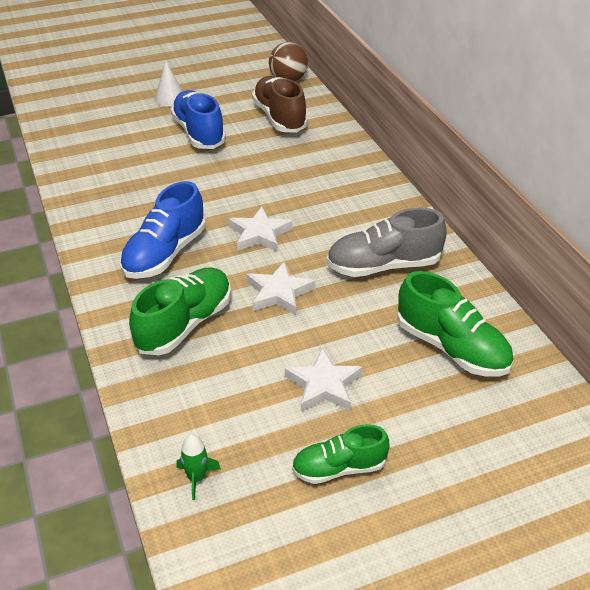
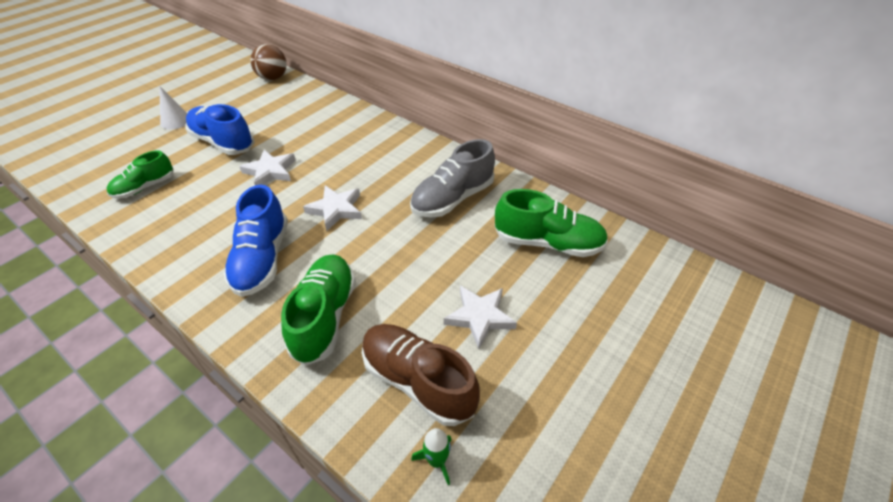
camera: 30 degrees left, 5 degrees up
white star [247,261,315,315] -> white star moved to [239,150,296,185]
brown shoe [252,76,308,133] -> brown shoe moved to [362,324,480,426]
green shoe [292,424,390,484] -> green shoe moved to [107,150,174,199]

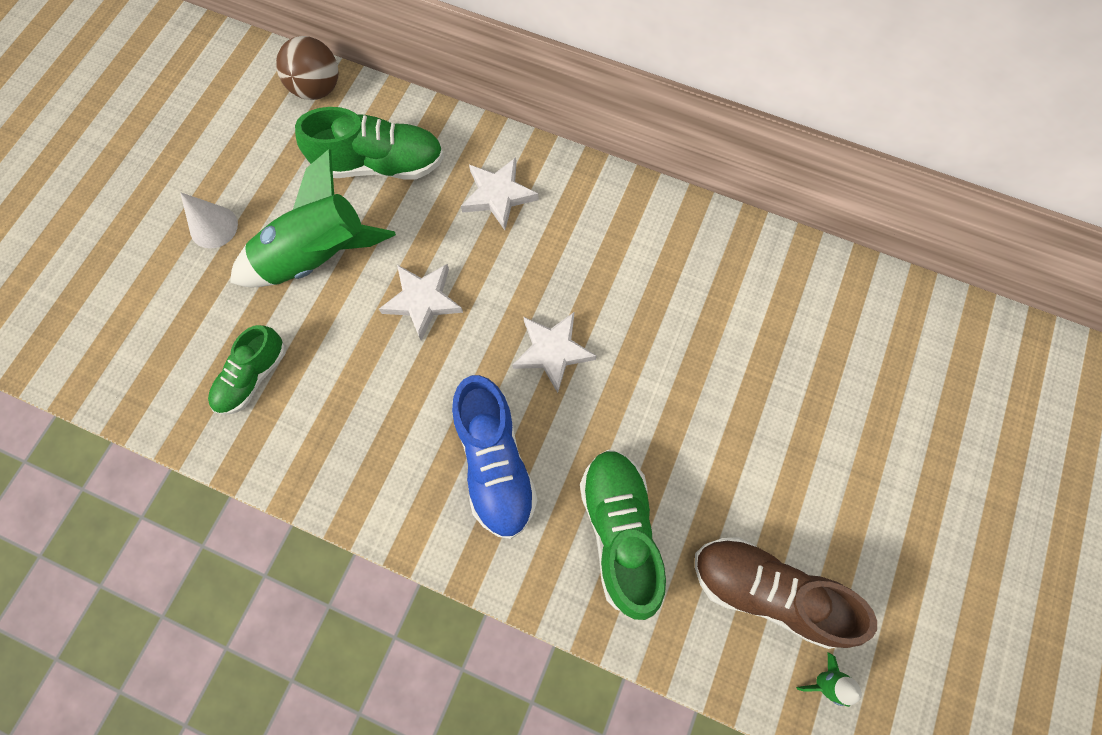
camera: 15 degrees left, 25 degrees up
blue shoe [186,104,254,155] -> green rocket [230,149,396,287]
grey shoe [410,139,495,217] -> none
white star [444,286,517,349] -> white star moved to [461,157,538,230]
green shoe [495,189,608,257] -> green shoe moved to [295,107,444,180]

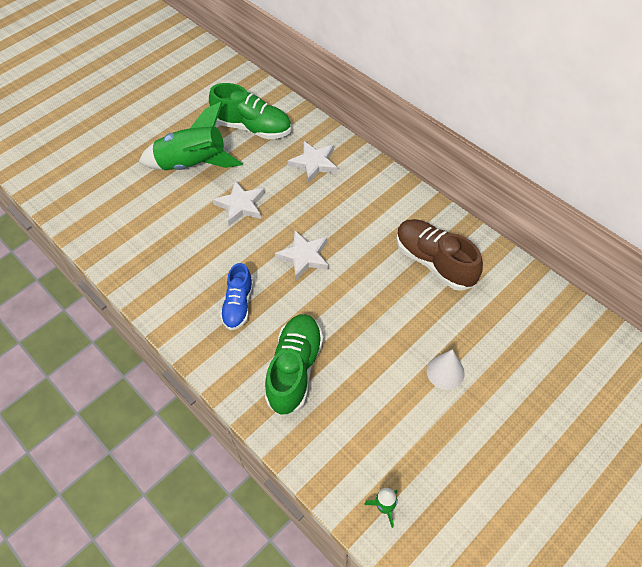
camera: 25 degrees right, 15 degrees down
white cone [180,192,238,248] -> white cone moved to [427,349,465,390]
green shoe [208,325,286,415] -> none
brown ball [276,36,339,100] -> none
blue shoe [452,375,538,539] -> blue shoe [220,263,254,330], size x0.64
brown shoe [695,537,877,649] -> brown shoe moved to [396,219,483,291]

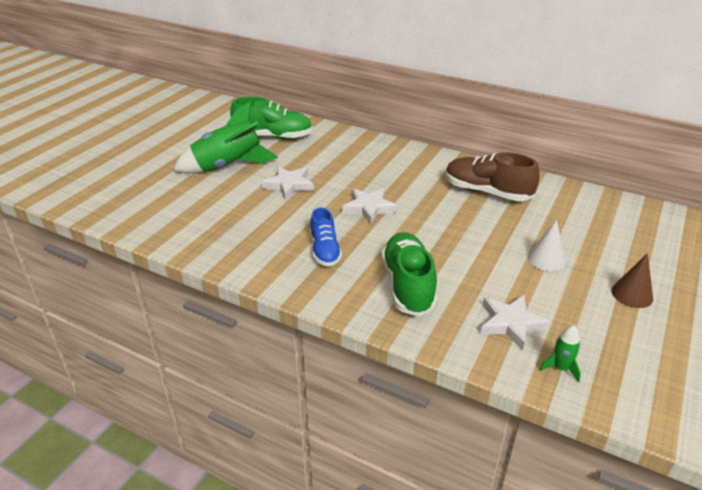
camera: 20 degrees left, 20 degrees down
white star [288,141,338,183] -> white star moved to [481,295,551,350]
none -> brown cone [611,253,653,308]

